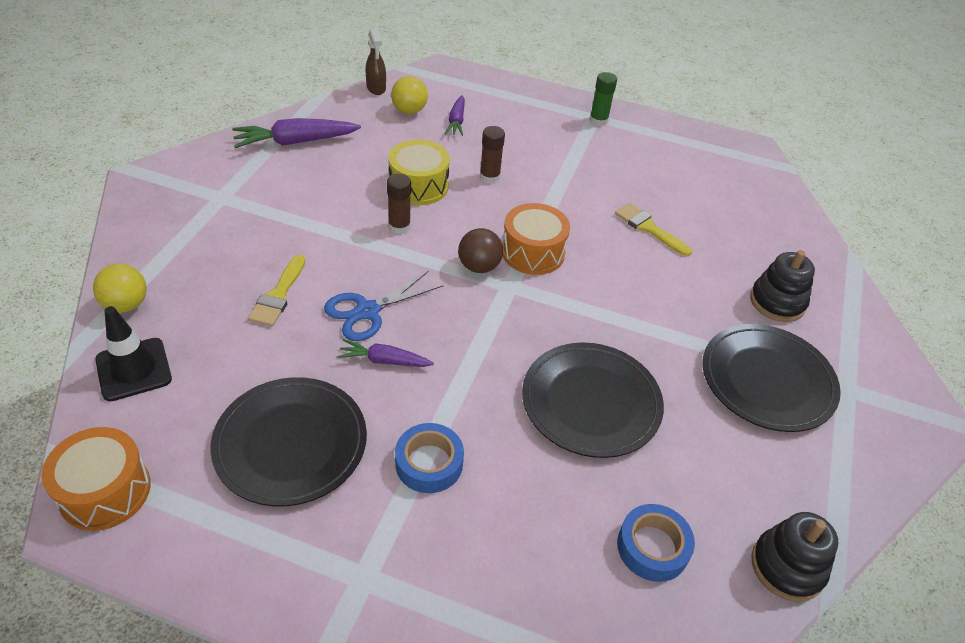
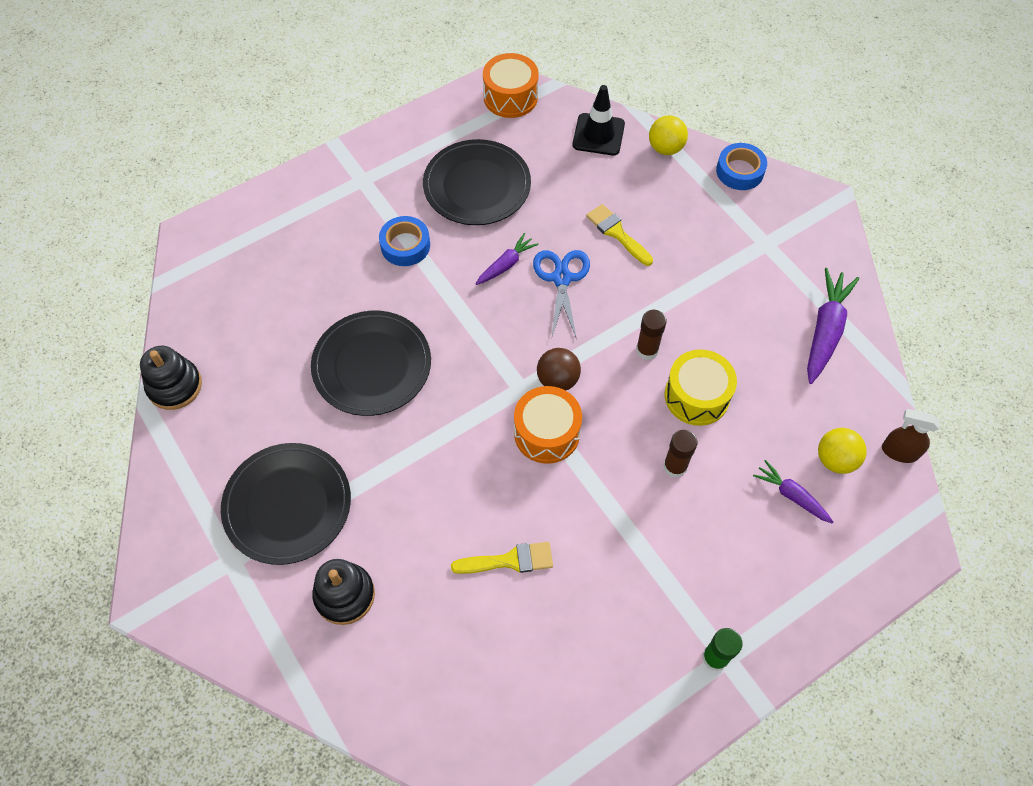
camera: 130 degrees right, 15 degrees up
blue tape [617,504,695,582] -> blue tape moved to [716,143,767,190]

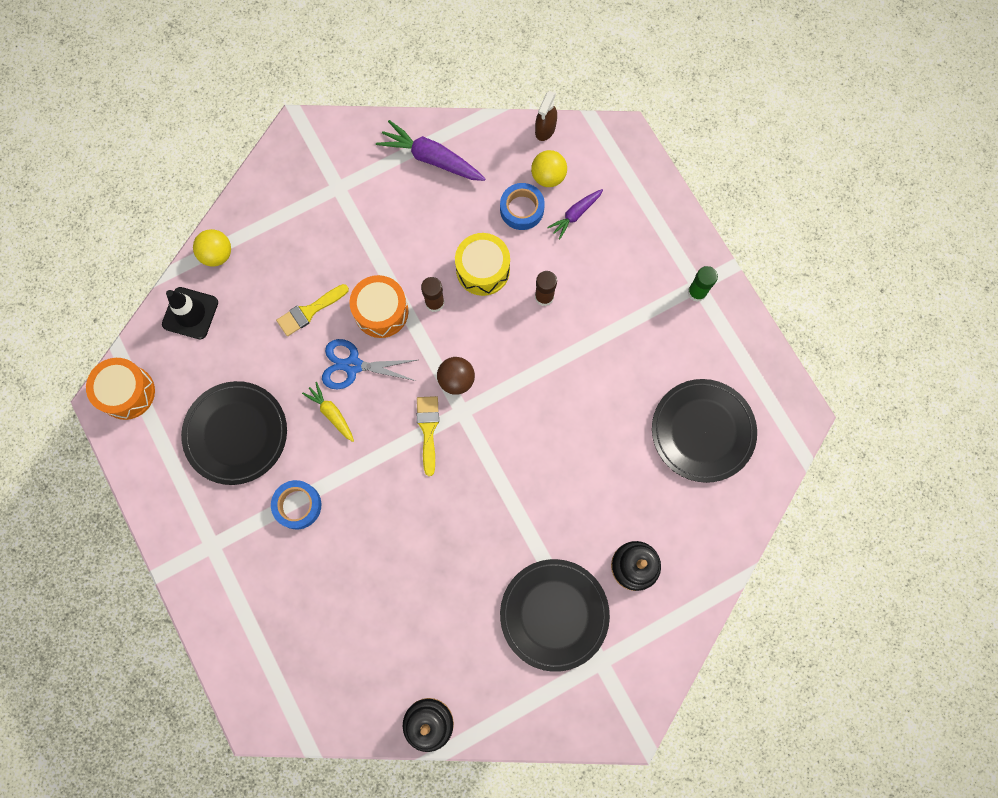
camera: 85 degrees left, 15 degrees up
black plate [311,311,431,416] -> black plate moved to [652,379,757,483]
yellow brush [451,542,553,574] -> yellow brush moved to [417,396,439,476]
purple carrot [476,233,538,285] -> yellow carrot [302,382,354,442]
orange drum [514,386,582,464] -> orange drum moved to [349,275,409,338]
blue tape [716,143,767,190] -> blue tape moved to [500,183,545,230]

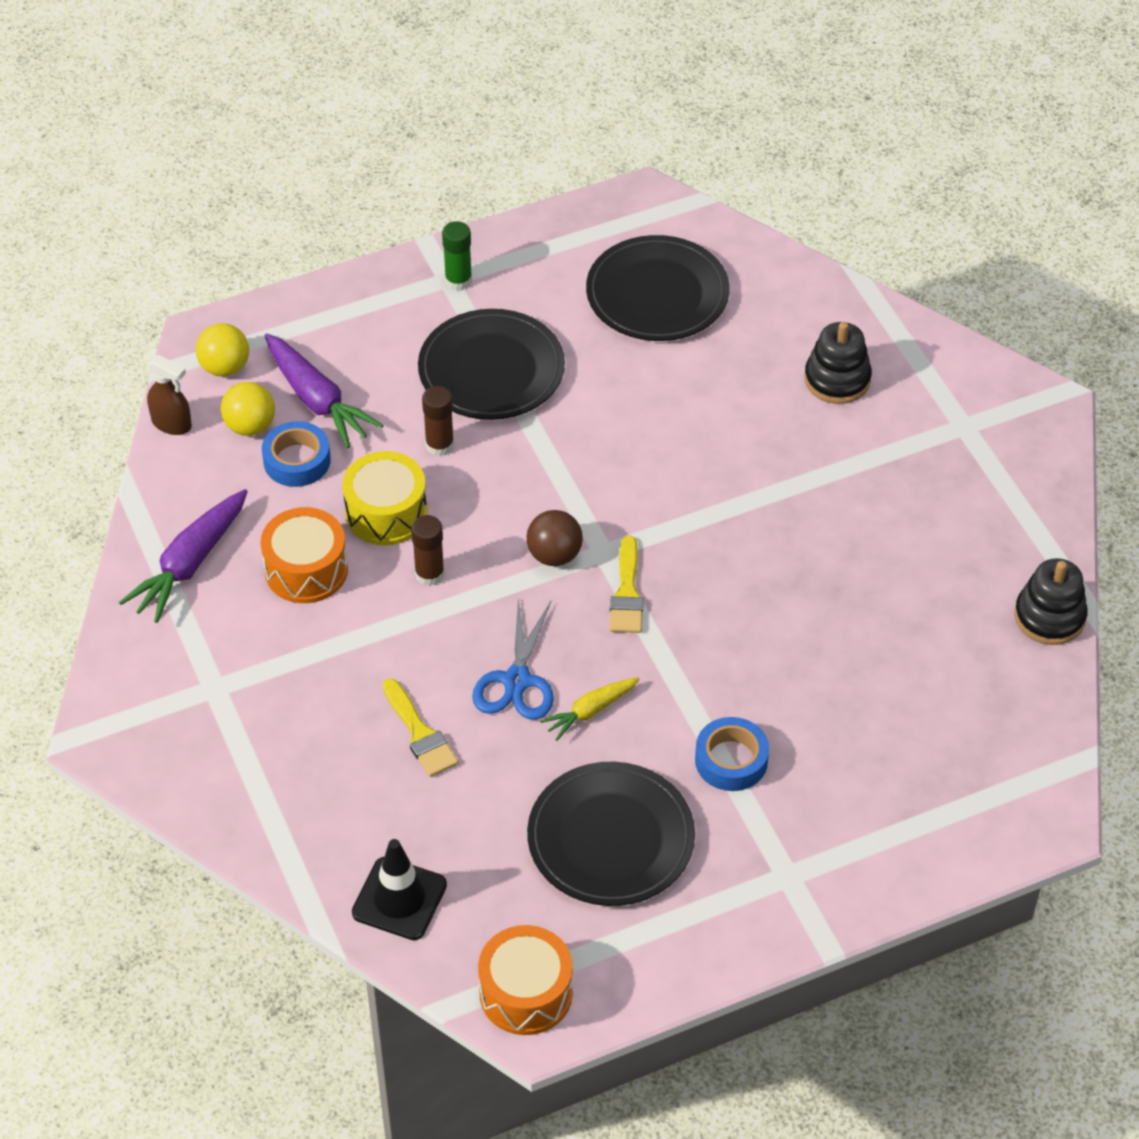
camera: 85 degrees left, 25 degrees down
yellow ball [193,229,231,267] -> yellow ball moved to [196,323,249,377]
orange drum [349,275,409,338] -> orange drum moved to [260,507,348,603]
yellow brush [417,396,439,476] -> yellow brush turned 90 degrees counterclockwise [610,536,644,633]
black plate [500,559,610,672] -> black plate moved to [418,309,565,420]
purple carrot [547,189,603,239] -> purple carrot [265,333,384,448], size x1.70

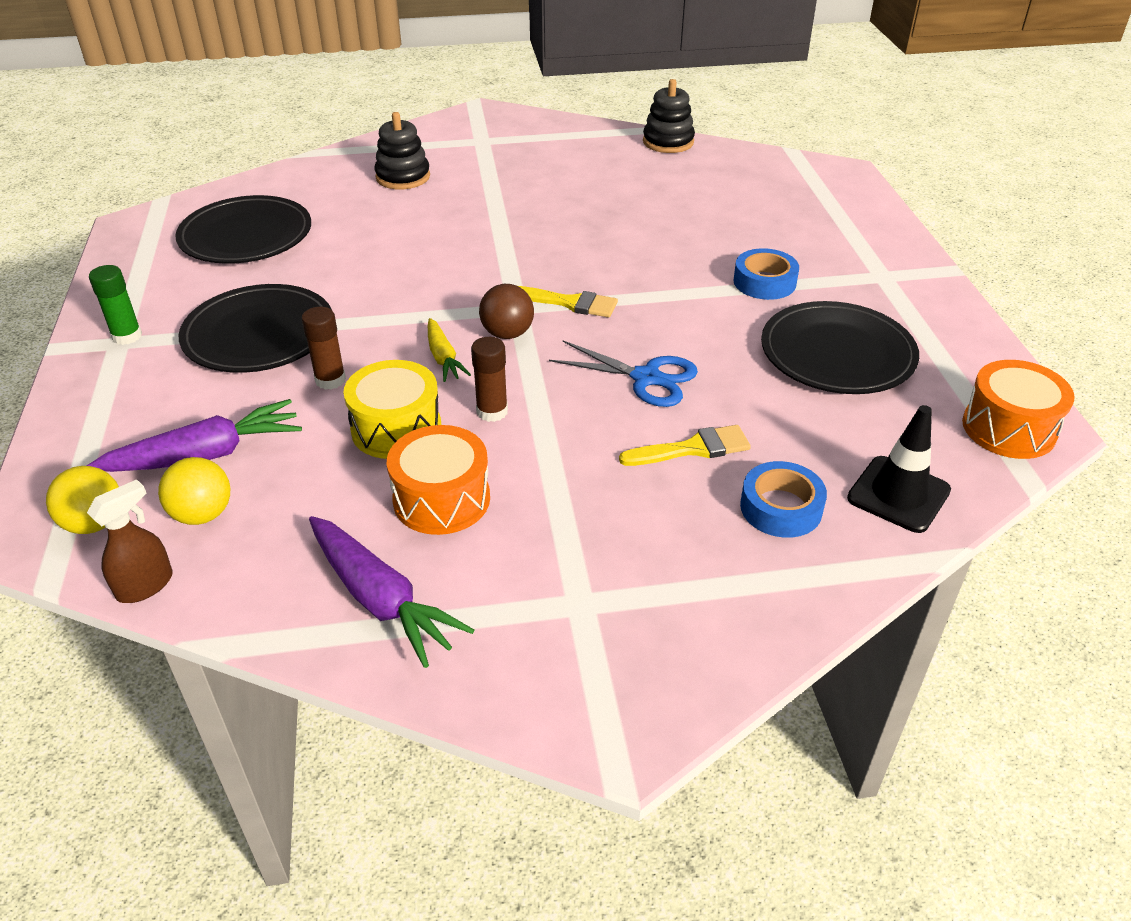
camera: 75 degrees left, 10 degrees down
blue tape [262,421,331,487] -> blue tape moved to [740,461,827,538]
yellow carrot [540,677,640,741] -> yellow carrot moved to [428,318,471,382]

